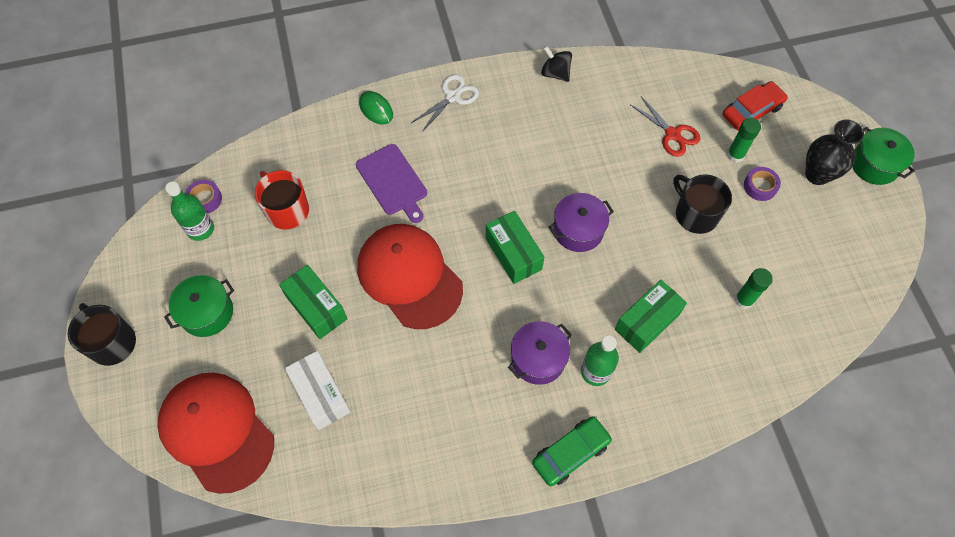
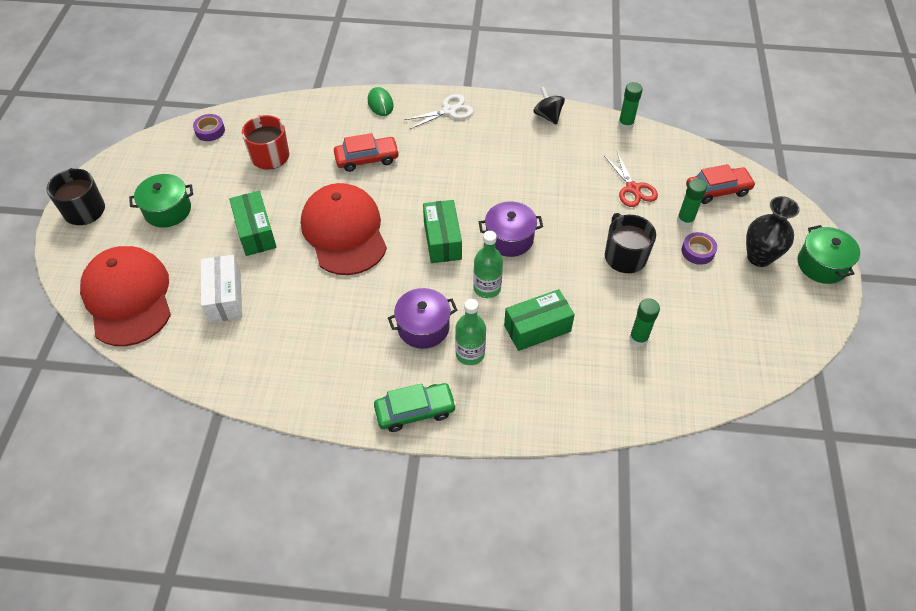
camera: 20 degrees right, 10 degrees down
green bottle [165,182,214,241] -> green bottle moved to [473,231,503,298]
purple cutting board [356,144,427,223] -> red car [334,133,399,172]
none -> green glue stick [618,82,643,130]

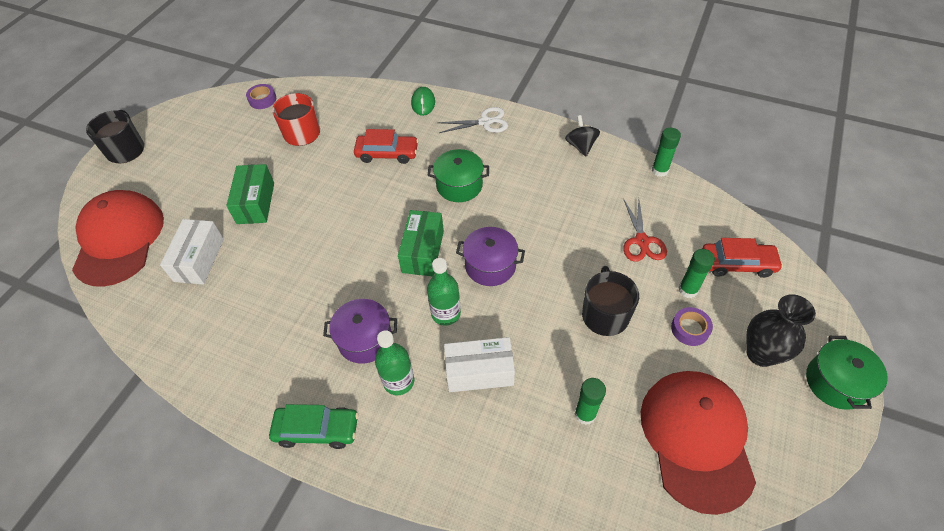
camera: 20 degrees right, 0 degrees up
green pot [129,174,193,228] -> green pot moved to [428,149,489,202]
red cap [301,183,387,275] -> red cap moved to [641,371,756,515]
green box [504,289,575,351] -> white box [444,337,515,392]

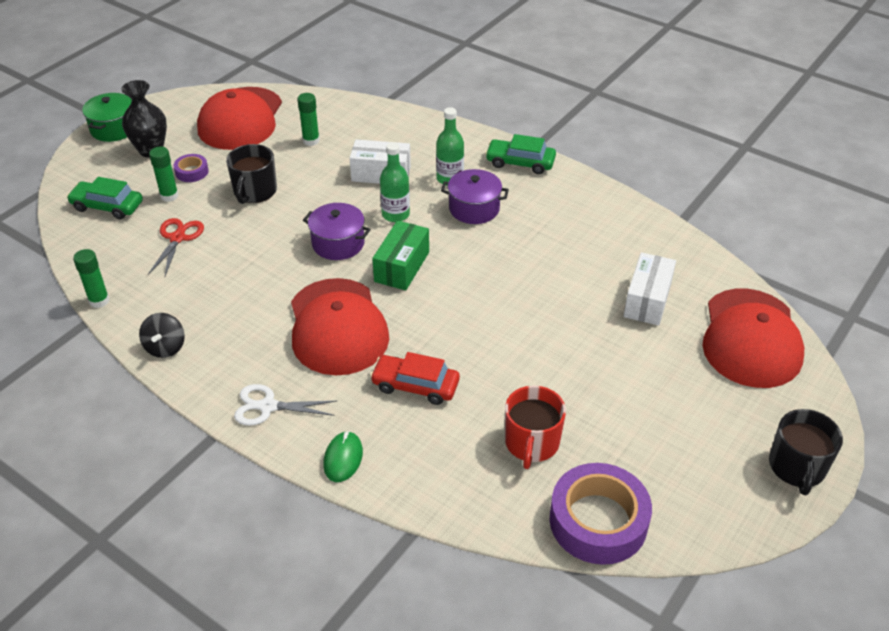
camera: 170 degrees left, 10 degrees down
green box [226,164,274,224] -> none
purple tape [246,84,276,109] -> purple tape [550,463,652,565], size x2.13
green pot [428,149,489,202] -> red cap [291,278,389,375]
red car [702,238,783,278] -> green car [67,177,143,219]

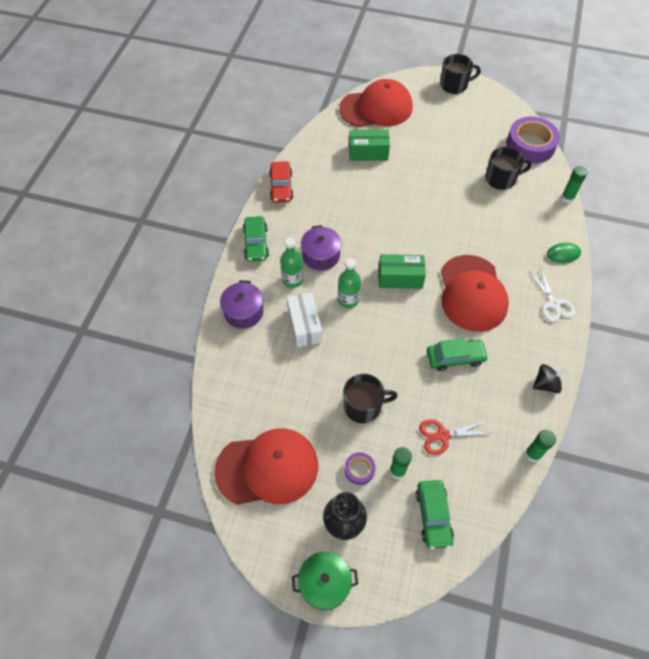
camera: 110 degrees left, 15 degrees up
red cap [291,278,389,375] -> red cap turned 120 degrees clockwise [441,255,509,332]
green glue stick [297,93,320,146] -> green glue stick moved to [561,166,588,203]
purple pot [303,203,371,260] -> purple pot moved to [220,280,264,329]
red car [370,352,460,405] -> red car moved to [269,161,294,202]
red mug [505,386,566,469] -> black mug [485,147,531,190]
white box [623,252,676,326] -> green box [349,130,390,161]
none -> green car [427,338,488,371]

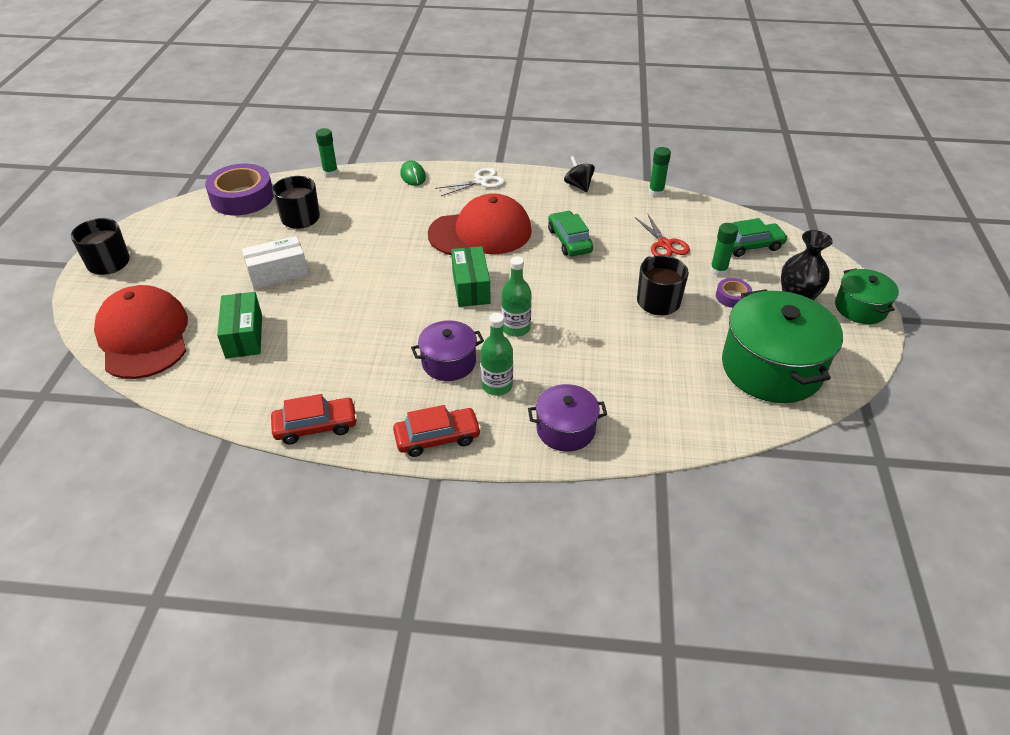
camera: 100 degrees left, 15 degrees down
red cap [214,428,318,505] -> green pot [722,289,843,403]
green car [243,216,269,262] -> red car [393,405,481,457]
white box [287,292,322,348] -> white box moved to [242,236,309,289]

